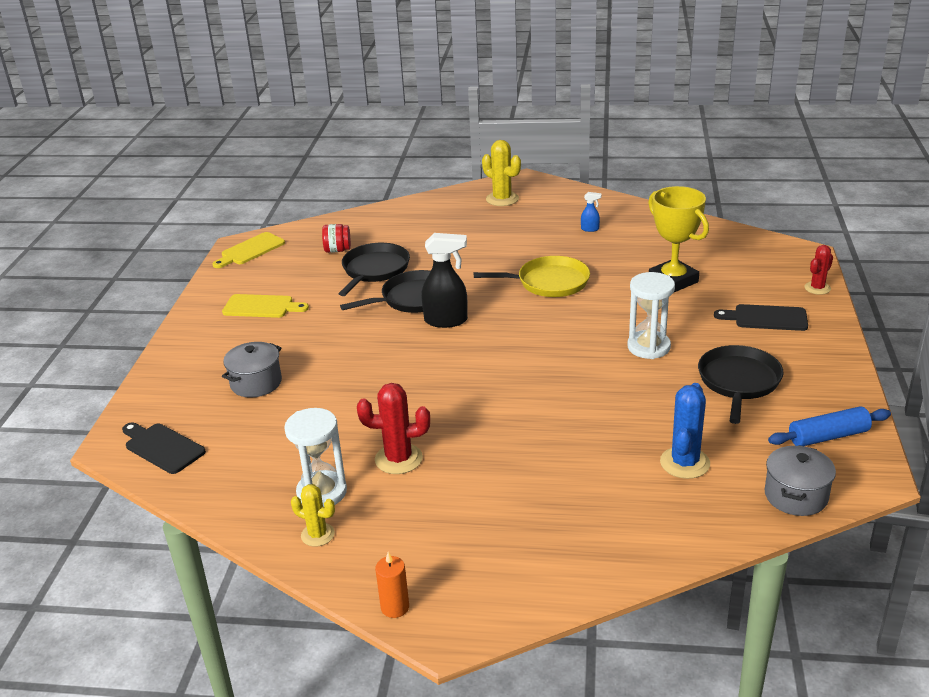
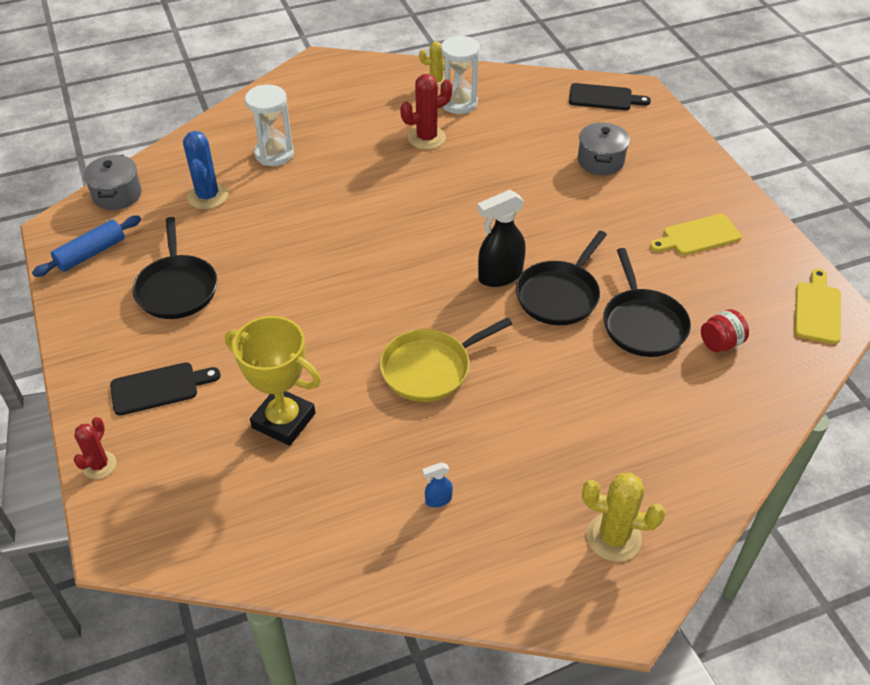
camera: 150 degrees right, 15 degrees up
orange candle [375,552,409,618] -> none
white hourglass [627,272,675,359] -> white hourglass moved to [245,85,294,166]

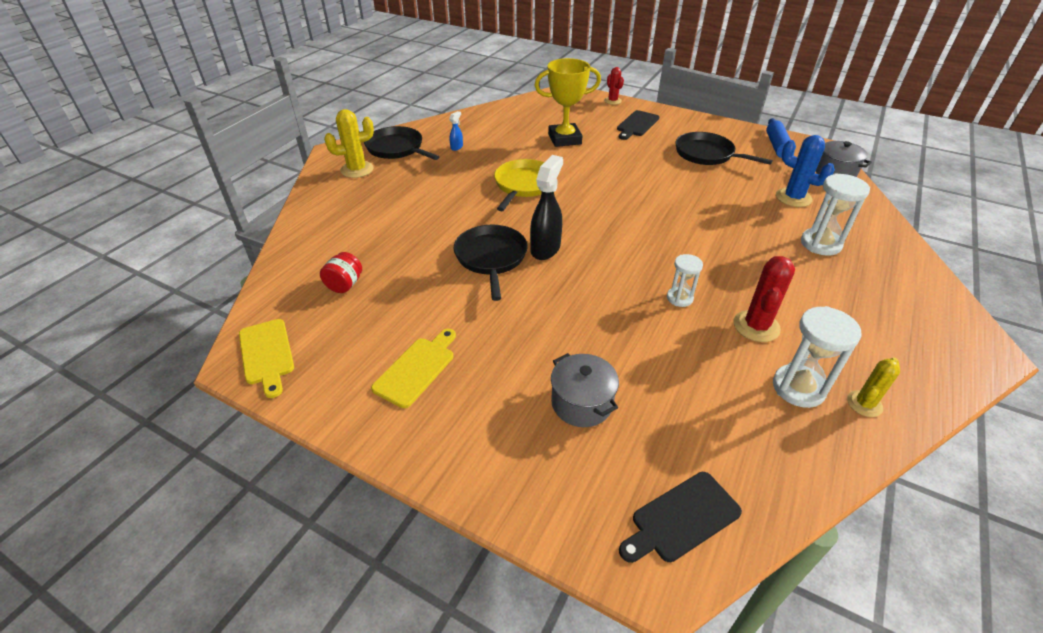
camera: 140 degrees right, 5 degrees down
black pan [604,248,691,357] -> black pan moved to [364,126,440,160]
none -> white hourglass [667,254,703,307]

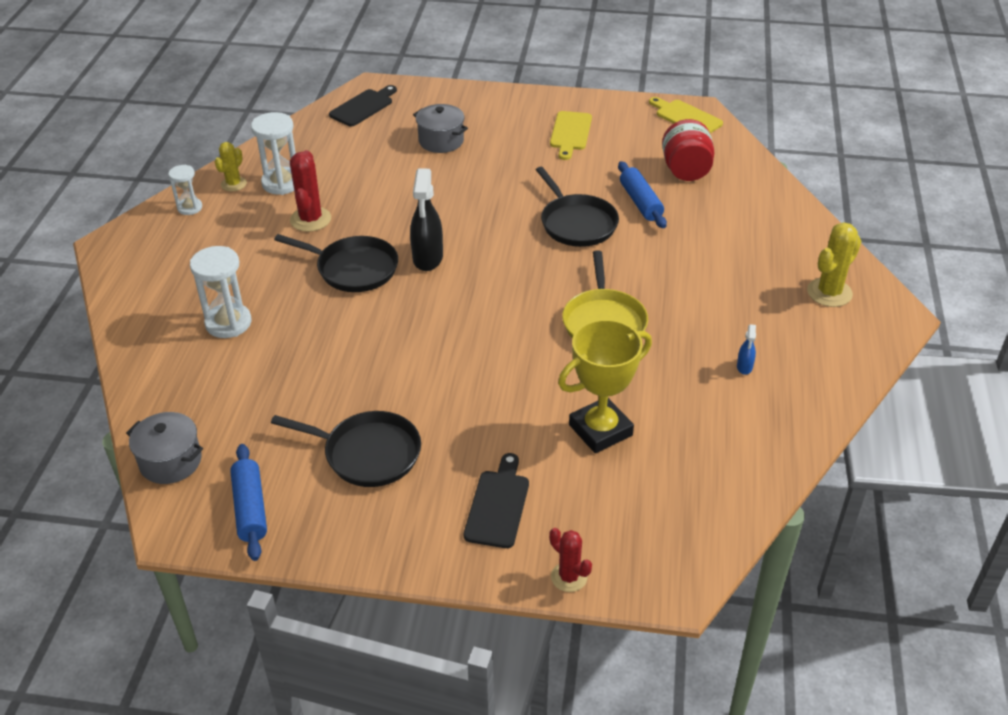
camera: 160 degrees right, 0 degrees up
red jar [320,252,362,293] -> red jar [662,119,715,181], size x1.58
black pan [364,126,440,160] -> black pan moved to [274,234,398,292]
black spray bottle [530,155,563,260] -> black spray bottle moved to [410,168,443,271]
white hourglass [667,254,703,307] -> white hourglass moved to [168,165,202,215]
blue cactus [776,135,835,207] -> none
none -> blue rolling pin [618,161,667,228]

